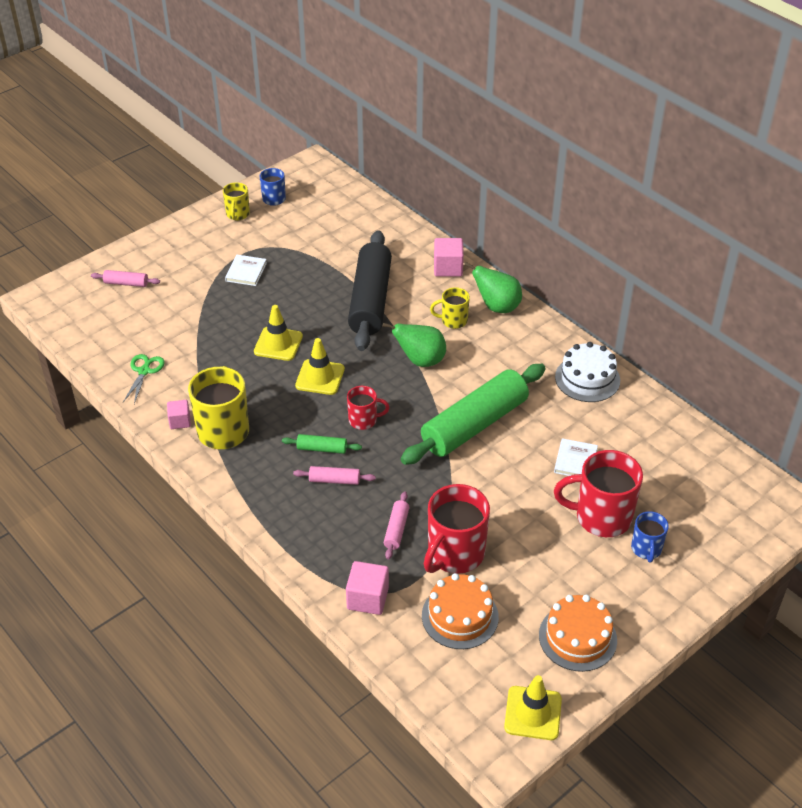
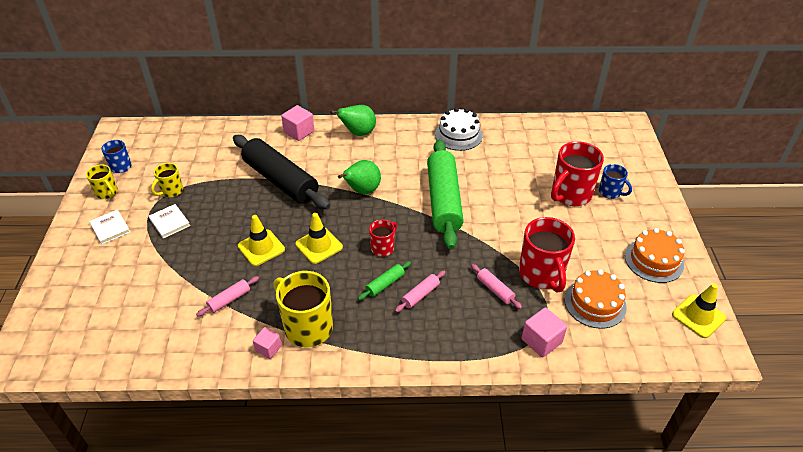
camera: 50 degrees left, 0 degrees up
pink rolling pin [91,270,160,287] -> pink rolling pin moved to [196,276,259,316]
green scissors [123,354,165,404] -> none
yellow mug [430,287,470,329] -> yellow mug moved to [151,163,183,197]
white book [554,438,598,476] -> white book moved to [89,209,130,244]

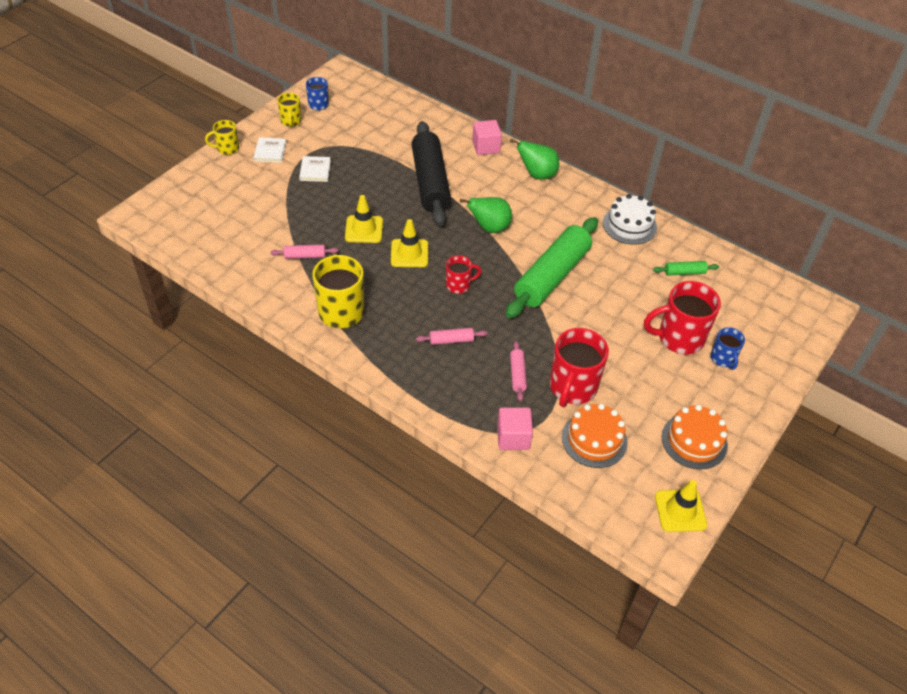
camera: 35 degrees right, 5 degrees up
yellow mug [151,163,183,197] -> yellow mug moved to [205,120,239,155]
pink cube [253,327,282,359] -> none
green rolling pin [358,261,411,300] -> green rolling pin moved to [653,261,719,276]

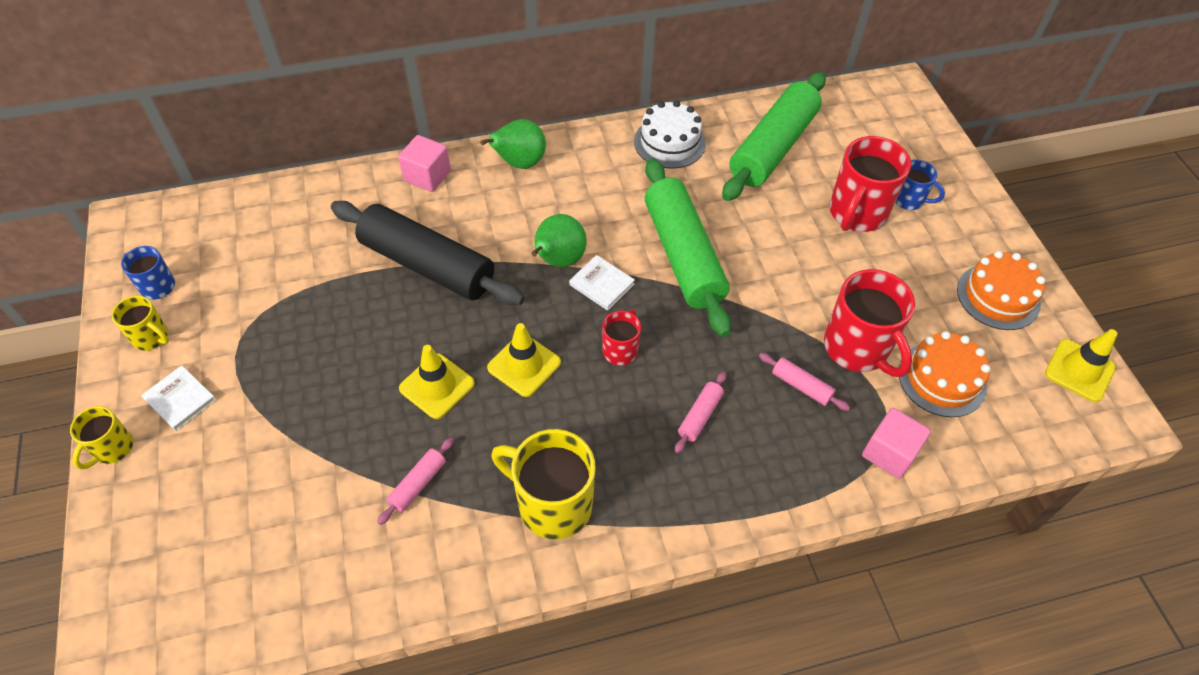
camera: 50 degrees left, 5 degrees up
white book [299,156,331,182] -> white book moved to [569,255,635,311]
green rolling pin [653,261,719,276] -> green rolling pin [722,72,826,201], size x2.44

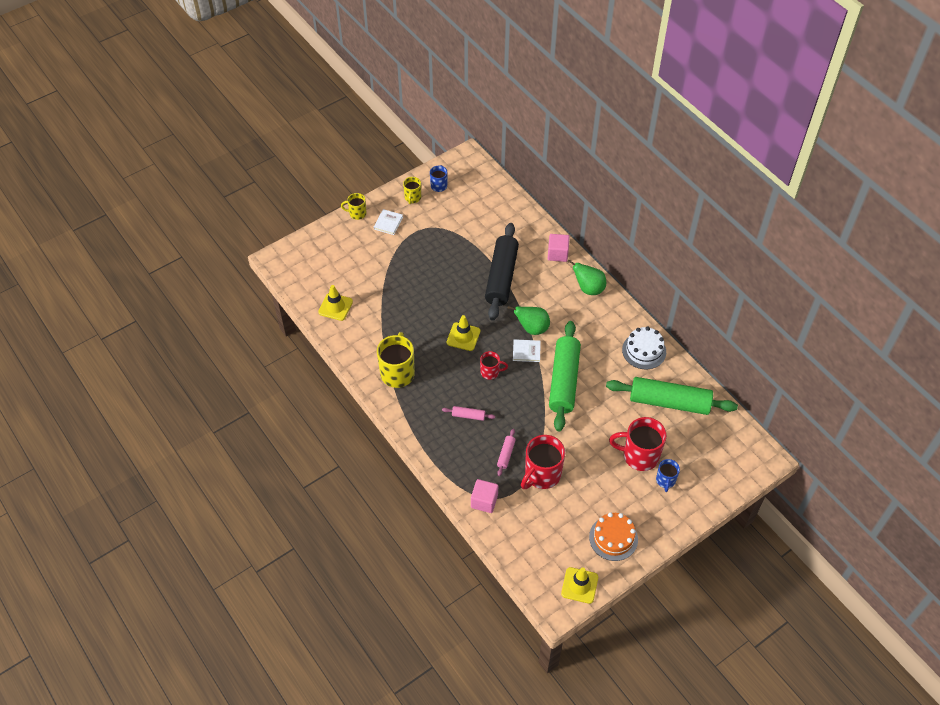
camera: 70 degrees right, 0 degrees up
pink rolling pin [377,438,454,525] -> none
yellow traffic cone [399,345,475,419] -> yellow traffic cone moved to [318,285,353,321]
white book [569,255,635,311] -> white book turned 75 degrees clockwise [513,339,541,362]
green rolling pin [645,158,731,337] -> green rolling pin turned 45 degrees counterclockwise [549,321,581,431]
orange cake [899,331,991,417] -> none

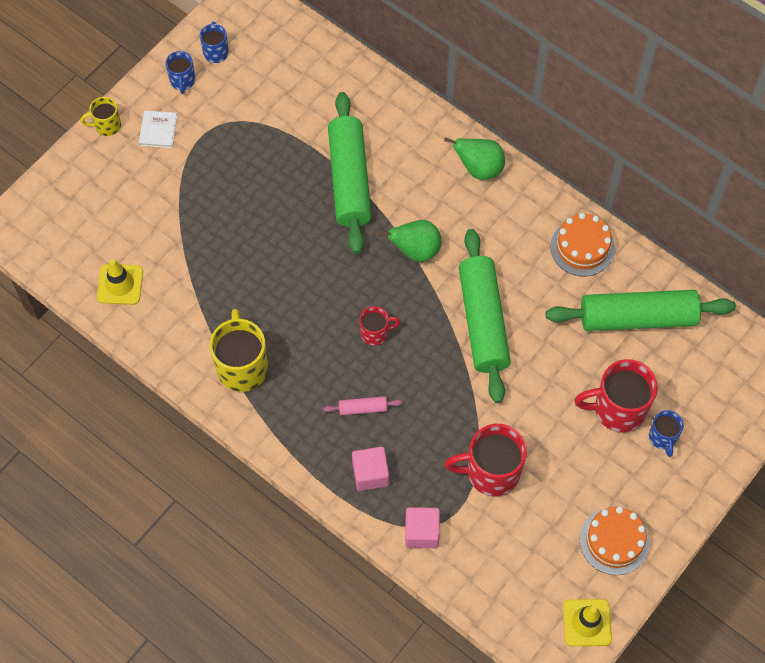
camera: 15 degrees left, 10 degrees up
yellow mug [403,177,421,204] -> blue mug [165,51,195,94]
yellow traffic cone [447,315,480,351] -> none
black rolling pin [485,223,519,321] -> green rolling pin [328,92,372,254]
pink rolling pin [497,429,516,476] -> none
white book [513,339,541,362] -> none
red mug [521,435,565,489] -> red mug turned 60 degrees clockwise [444,424,527,497]
pink cube [548,234,569,262] -> pink cube moved to [352,447,389,491]
white cake [622,327,666,370] -> orange cake [551,213,615,276]

